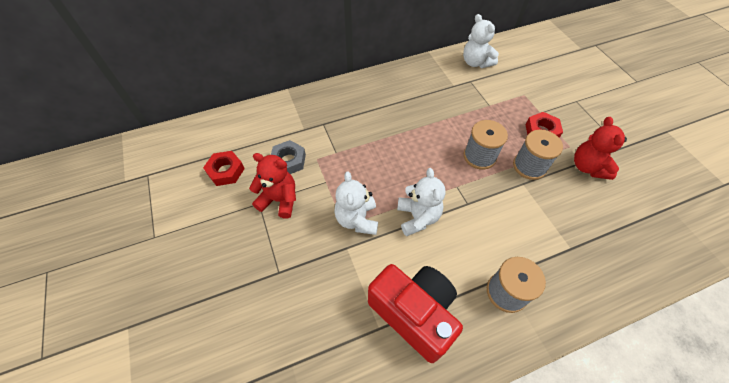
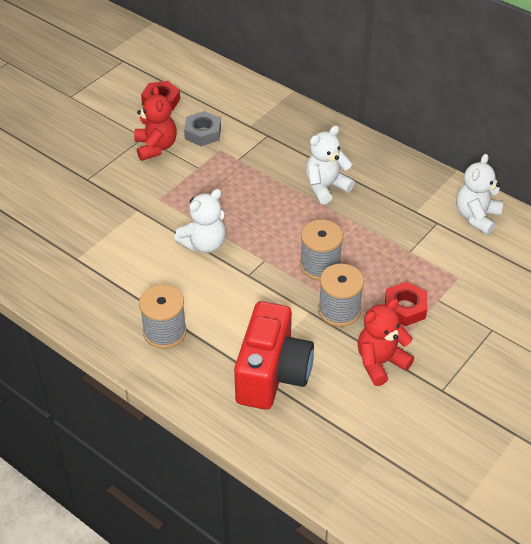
camera: 60 degrees right, 10 degrees down
white teddy bear [334,172,378,235] -> white teddy bear moved to [306,126,355,204]
red camera [368,264,463,363] -> red camera moved to [234,301,314,410]

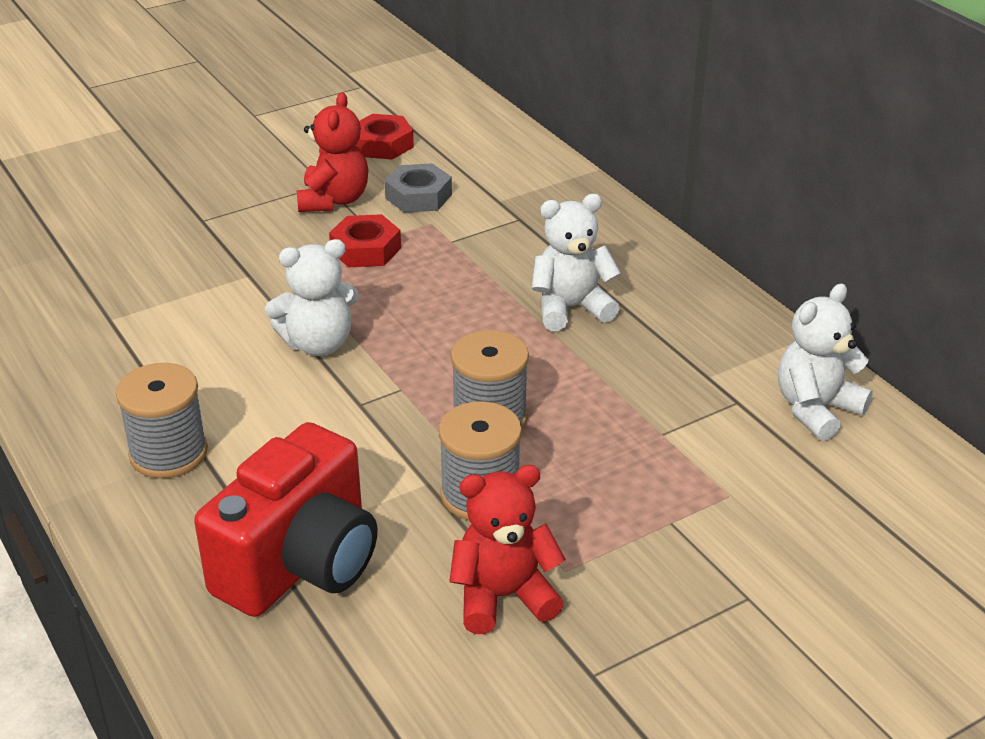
camera: 20 degrees right, 10 degrees down
red nut [385,281,427,326] -> red nut moved to [329,214,401,267]

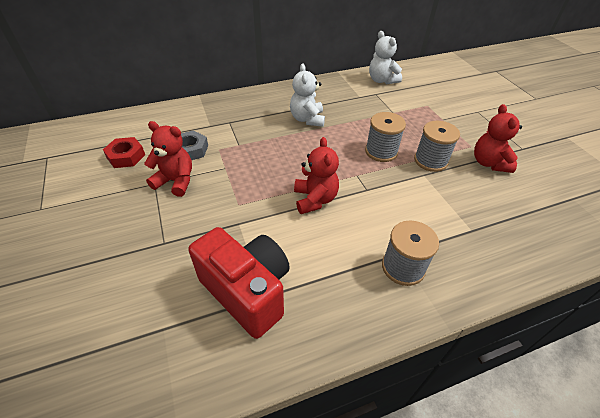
camera: 80 degrees left, 10 degrees up
red camera [194,422,378,617] -> red camera moved to [188,227,290,339]
white teddy bear [265,239,359,356] -> red teddy bear [294,137,339,214]
red nut [329,214,401,267] -> none

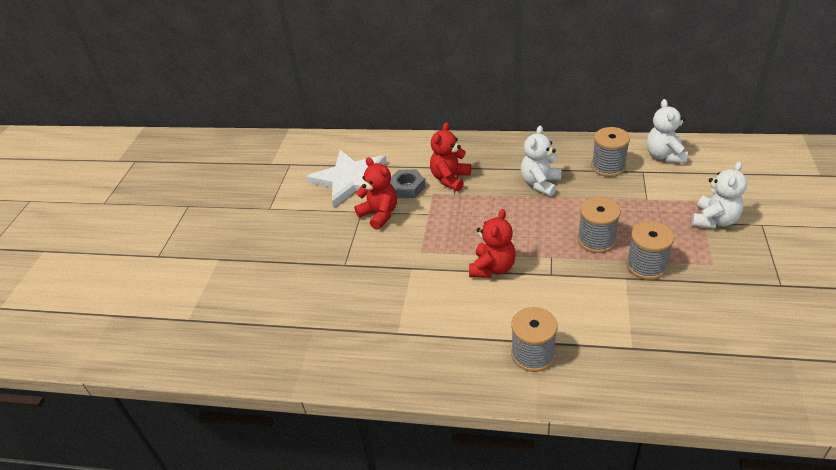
camera: 35 degrees right, 5 degrees down
red nut [103,137,145,168] -> white star [306,150,387,208]
red camera [188,227,290,339] -> none
red teddy bear [474,104,522,173] -> red teddy bear moved to [430,122,471,191]
none -> grey spool [591,127,630,177]
none -> white teddy bear [692,162,747,229]

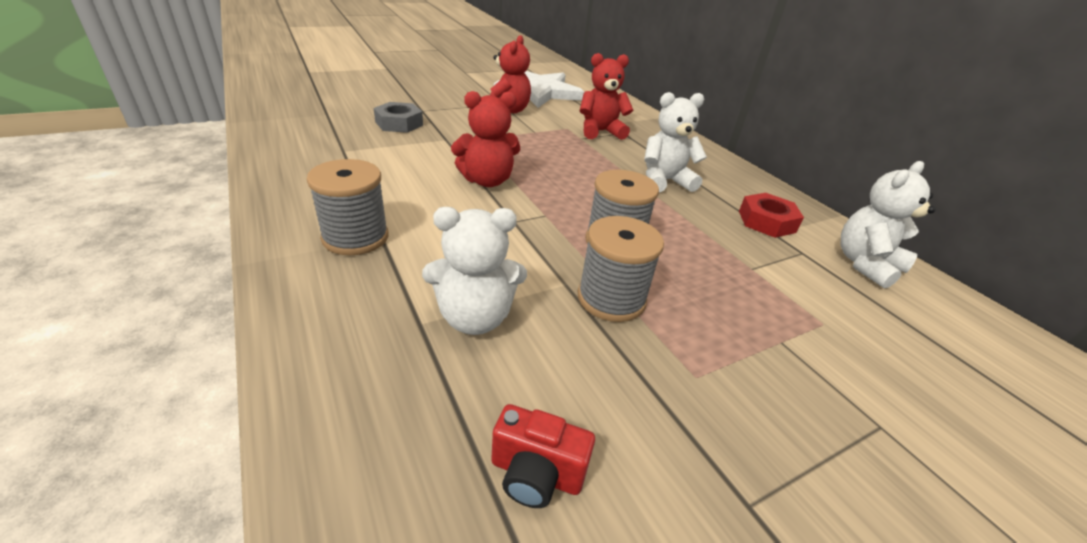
camera: 45 degrees right, 5 degrees down
grey nut [390,169,426,199] -> grey nut moved to [374,102,423,133]
grey spool [591,127,630,177] -> red nut [739,193,804,238]
white teddy bear [692,162,747,229] -> white teddy bear moved to [422,207,527,335]
none -> red camera [491,404,595,508]

